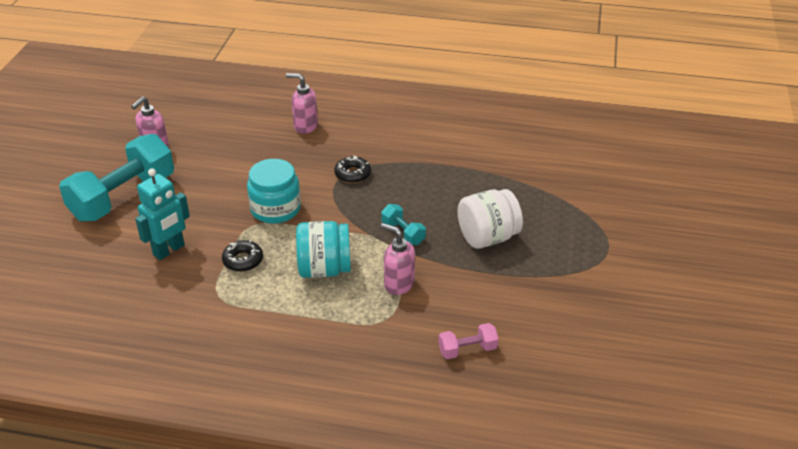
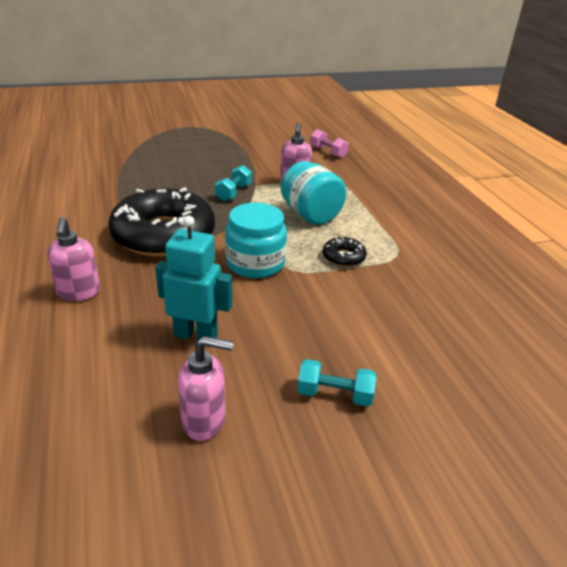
camera: 120 degrees left, 5 degrees down
turquoise dumbbell [59,134,174,221] -> turquoise dumbbell [297,359,376,406], size x0.44
turquoise robot [135,168,190,260] -> turquoise robot moved to [155,216,232,341]
black donut [334,155,371,183] -> black donut [108,187,215,257], size x2.43
white jar [458,189,523,249] -> none

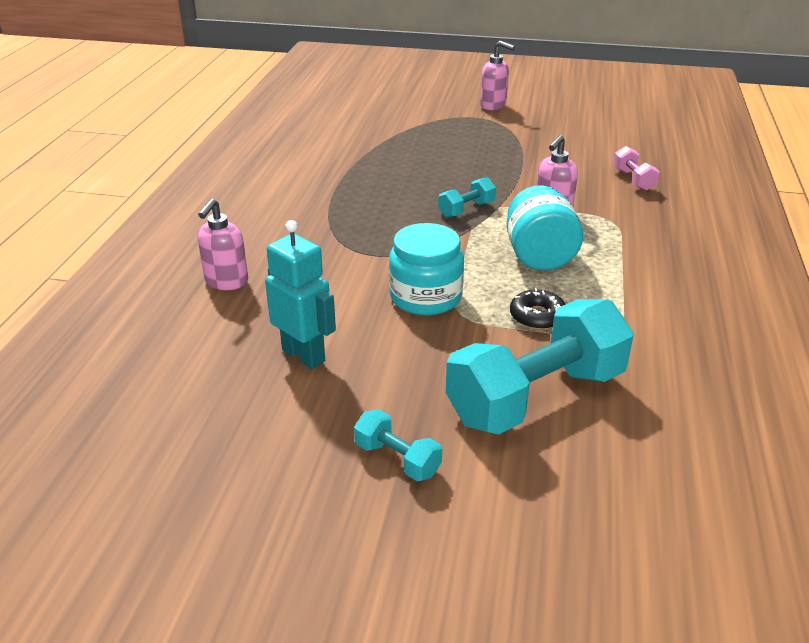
camera: 30 degrees right, 0 degrees up
black donut [108,187,215,257] -> none
pink soap dispenser [178,336,234,441] -> pink soap dispenser moved to [480,41,515,110]
none -> turquoise dumbbell [446,299,634,435]

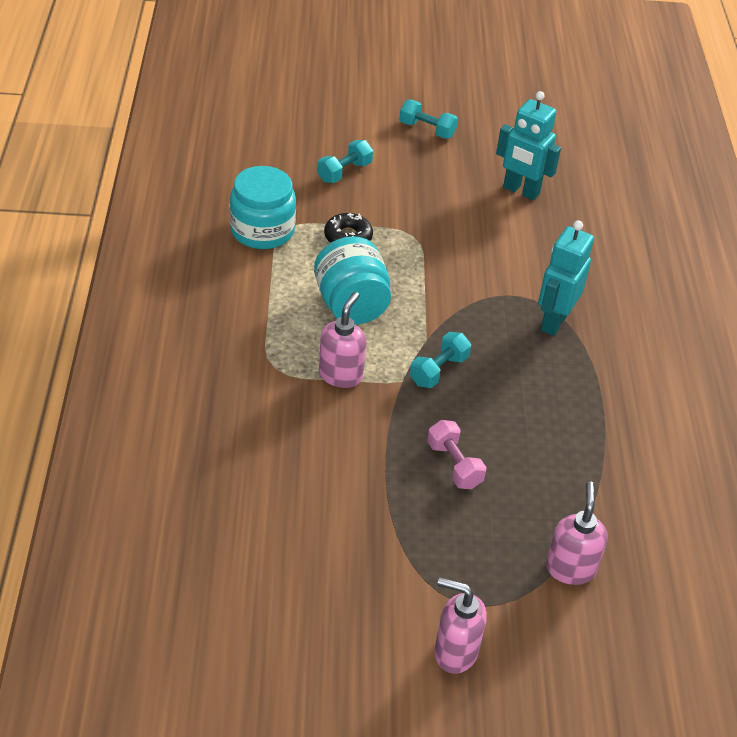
camera: 165 degrees right, 10 degrees up
pink soap dispenser [197,198,248,290] -> pink soap dispenser moved to [546,481,608,585]
turquoise jar [389,223,464,315] -> turquoise jar moved to [230,166,296,249]
turquoise dumbbell [446,299,634,435] -> turquoise dumbbell [317,140,373,183], size x0.44
pink dumbbell [613,146,659,191] -> pink dumbbell moved to [427,420,486,489]
none -> turquoise robot [538,220,594,336]

